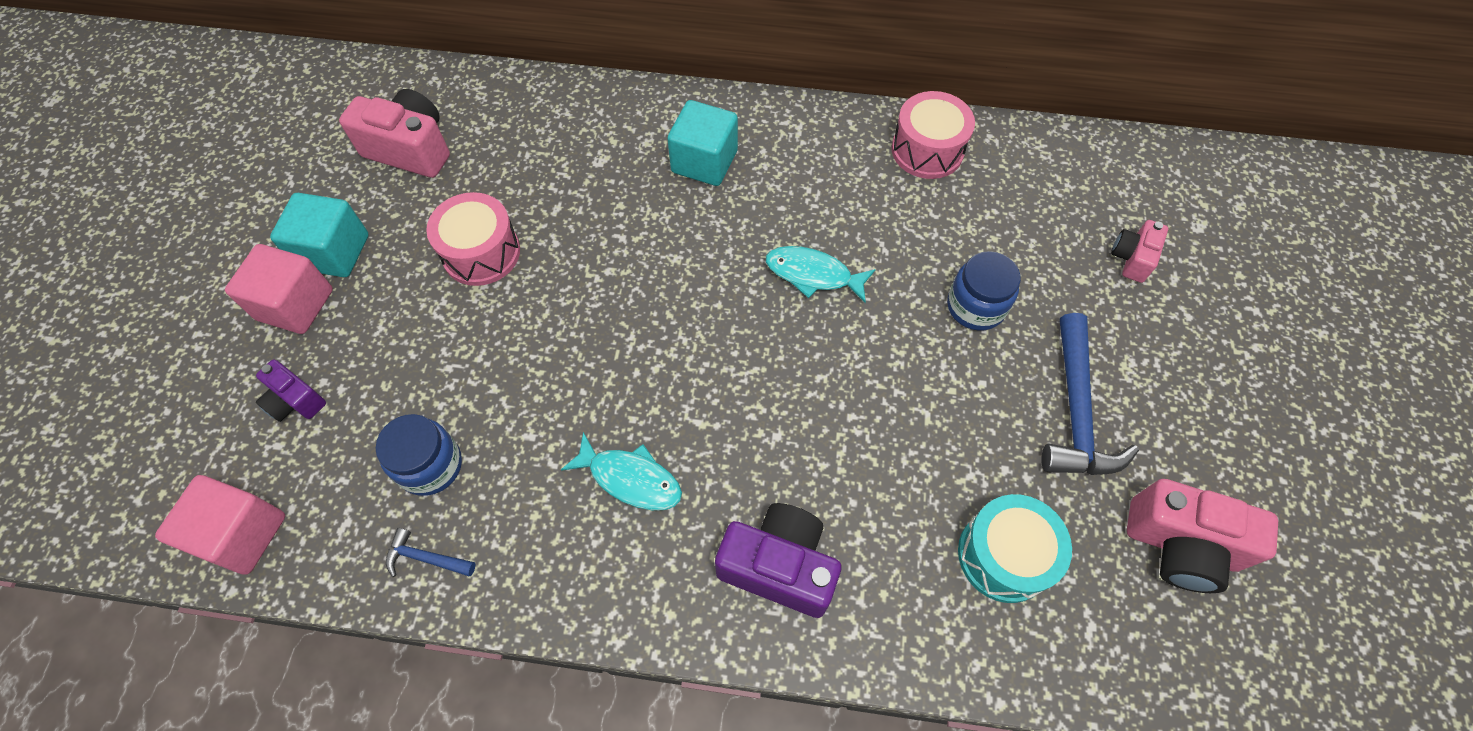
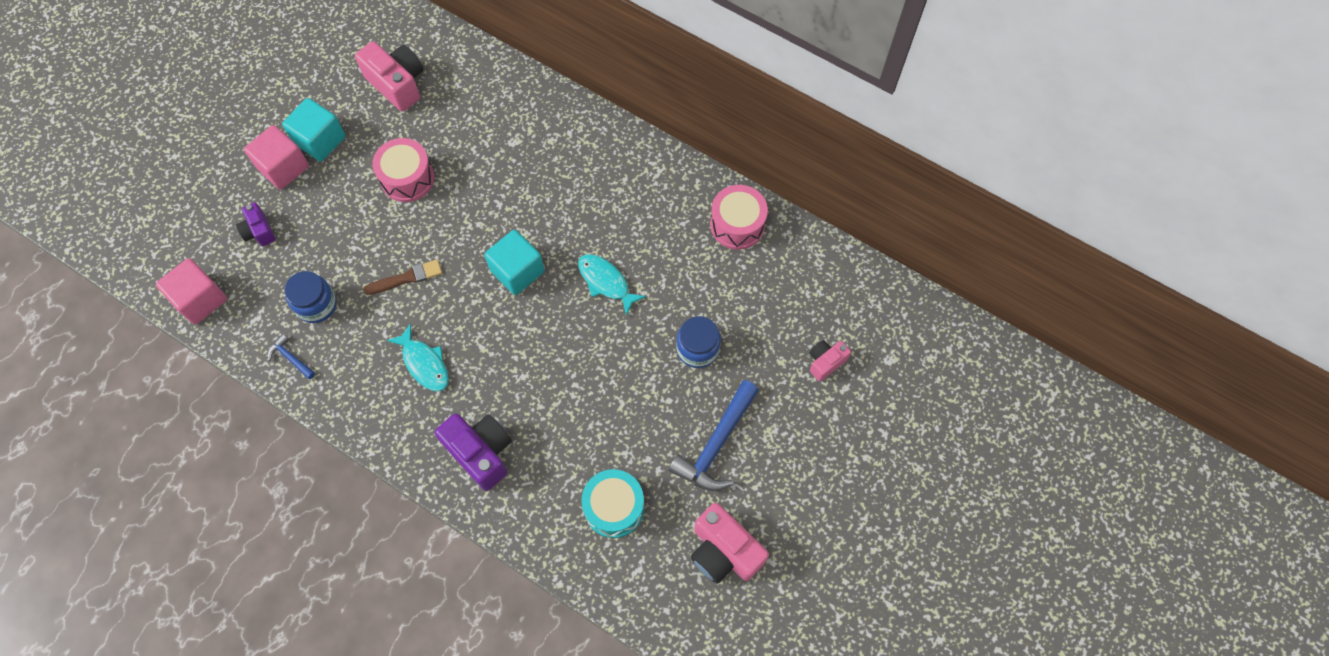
camera: 25 degrees right, 5 degrees up
turquoise cube [667,100,738,186] -> turquoise cube moved to [484,230,545,295]
none -> brown brush [363,259,442,295]

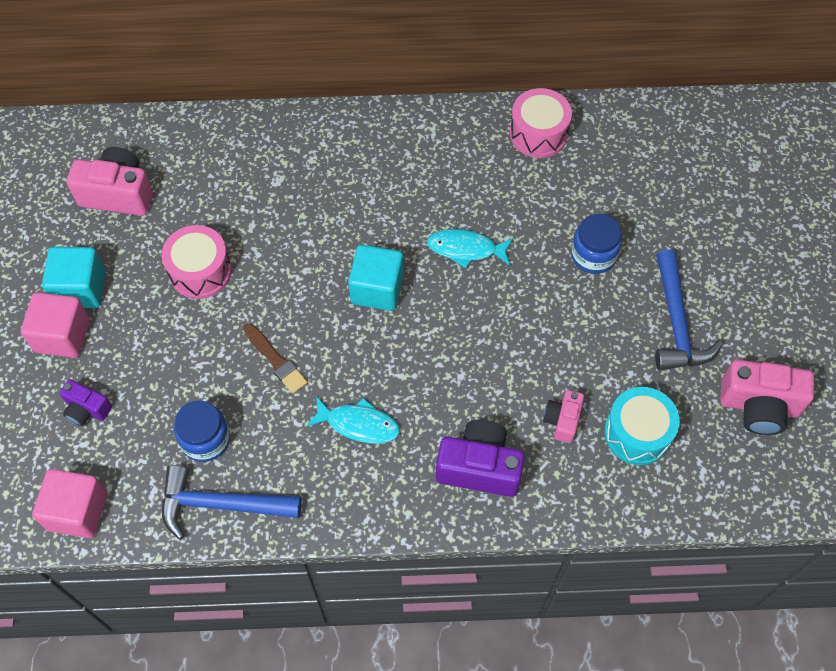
camera: 35 degrees left, 5 degrees down
blue hammer [268,334,315,379] -> blue hammer [162,465,302,540], size x2.09
brown brush [363,259,442,295] -> brown brush turned 105 degrees clockwise [243,323,308,394]
pink camera [809,340,851,381] -> pink camera moved to [543,390,584,443]

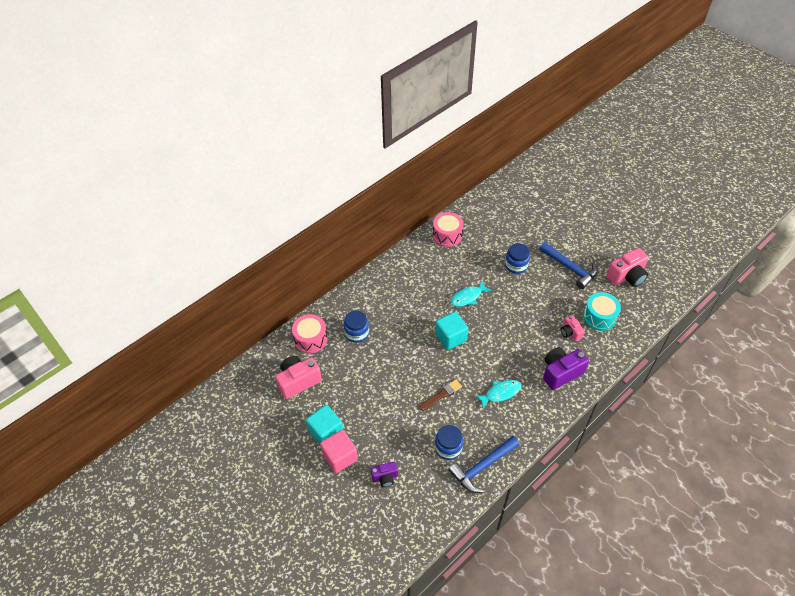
camera: 40 degrees left, 10 degrees down
pink cube [32,469,107,538] -> none
pink drum [162,225,231,299] -> pink drum moved to [292,314,328,353]
brown brush [243,323,308,394] -> brown brush turned 45 degrees counterclockwise [419,379,462,411]
none -> blue jar [343,310,369,343]

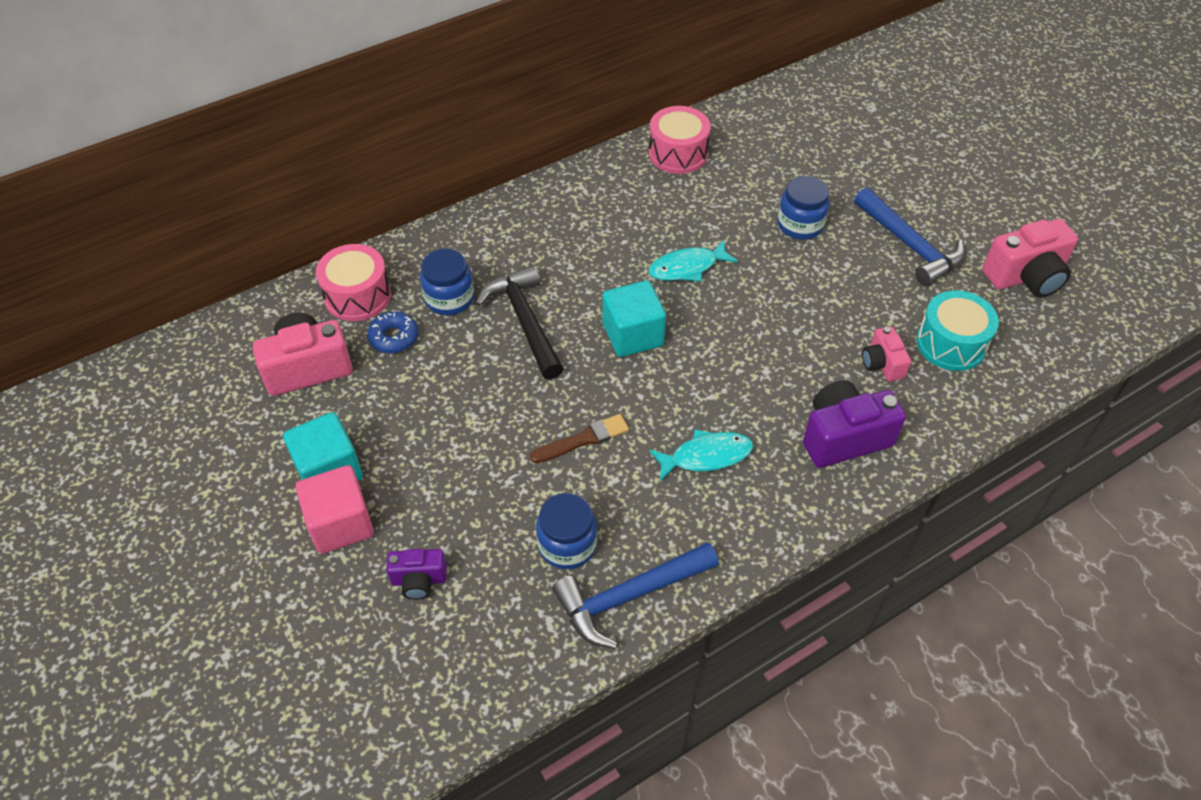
camera: 10 degrees right, 0 degrees up
none -> blue donut [367,312,418,353]
none -> black hammer [475,265,564,380]

